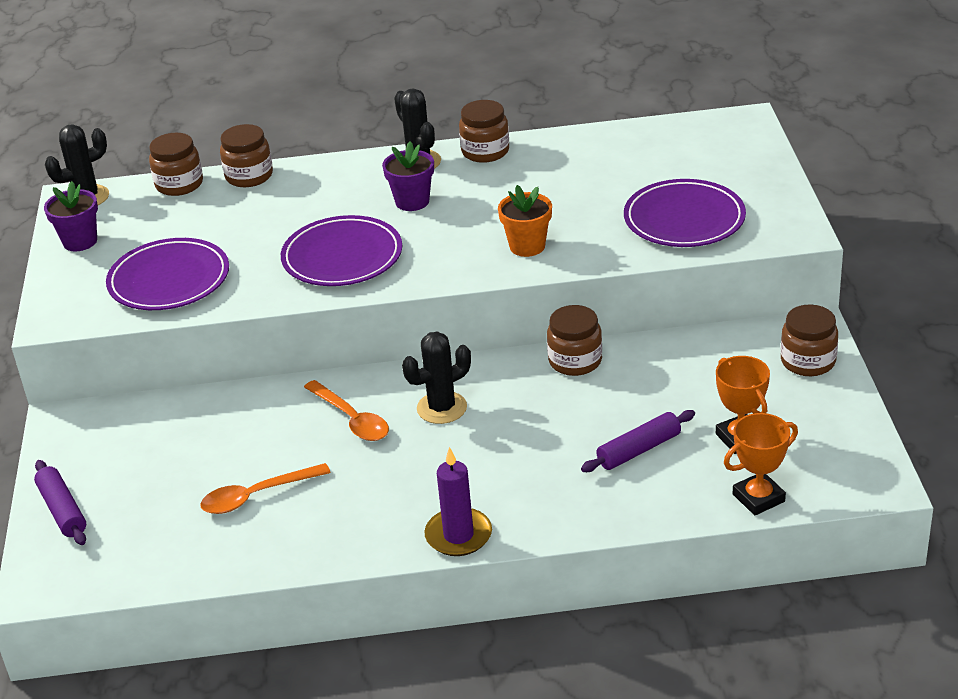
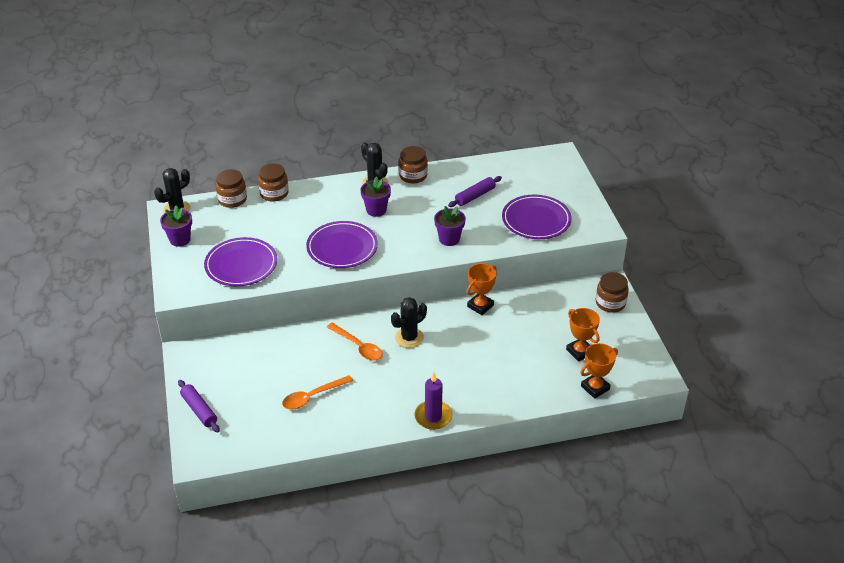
camera: 10 degrees left, 5 degrees up
orange flower pot [498,185,552,257] -> purple flower pot [434,206,466,246]
brown jar [547,305,602,376] -> orange trophy [467,263,496,315]
purple rolling pin [581,410,695,472] -> purple rolling pin moved to [448,176,502,207]

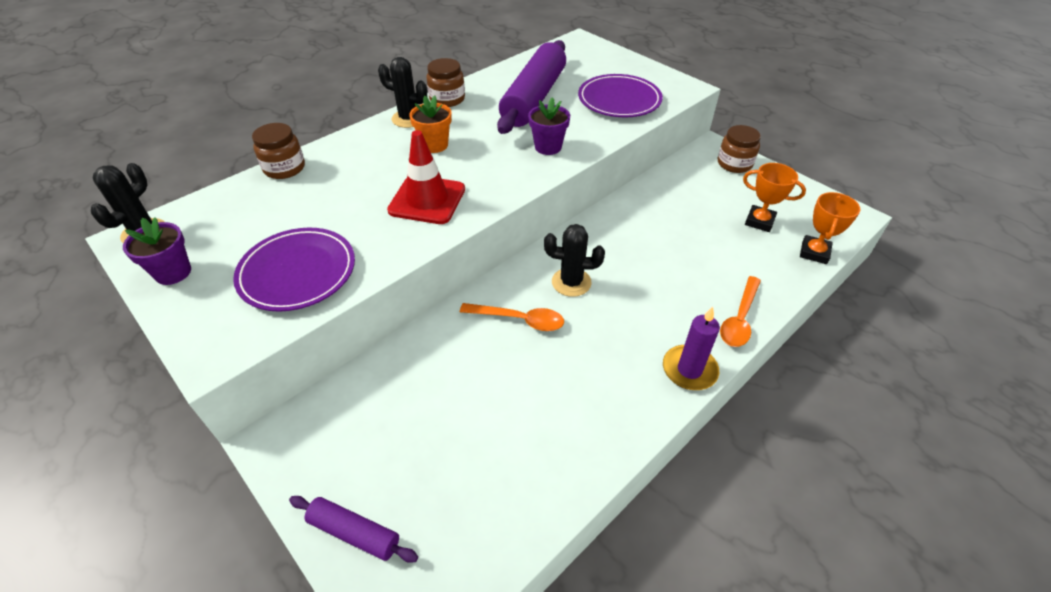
camera: 30 degrees left, 5 degrees up
brown jar [215,169,247,208] -> none
orange spoon [282,375,353,409] -> orange spoon moved to [720,276,761,347]
purple plate [306,221,378,268] -> red traffic cone [387,130,465,224]
purple flower pot [360,176,391,217] -> orange flower pot [409,95,452,153]
black cactus [391,297,427,348] -> black cactus turned 75 degrees clockwise [544,224,605,297]
purple rolling pin [448,176,502,207] -> purple rolling pin [497,40,566,134], size x2.10
orange trophy [467,263,496,315] -> none

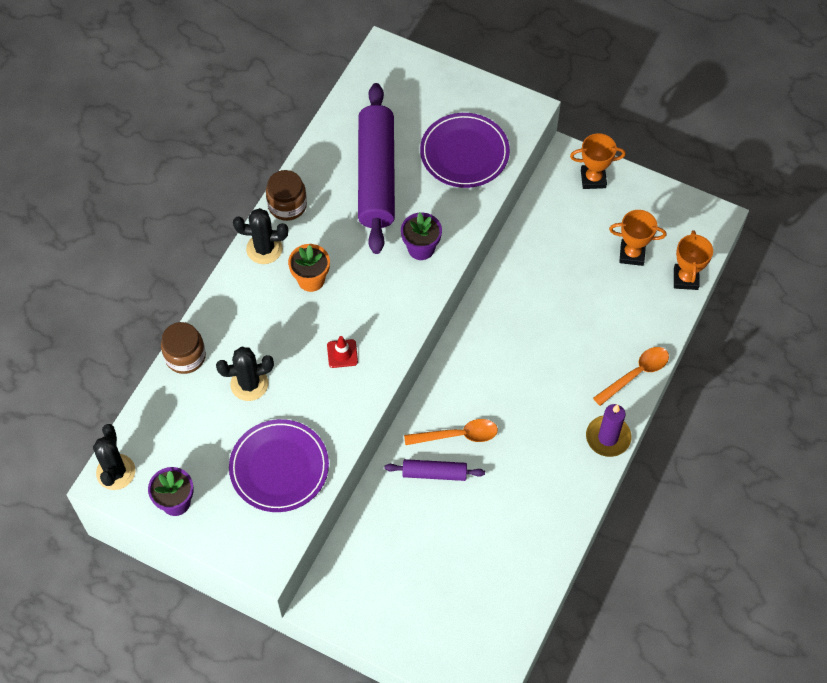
camera: 20 degrees left, 15 degrees up
purple rolling pin [289,496,418,563] -> purple rolling pin moved to [384,459,485,481]
red traffic cone [387,130,465,224] -> red traffic cone [327,336,358,368], size x0.49
black cactus [544,224,605,297] -> black cactus moved to [216,347,274,401]
brown jar [718,125,761,173] -> orange trophy [570,133,626,189]
orange spoon [720,276,761,347] -> orange spoon turned 135 degrees counterclockwise [593,347,669,406]

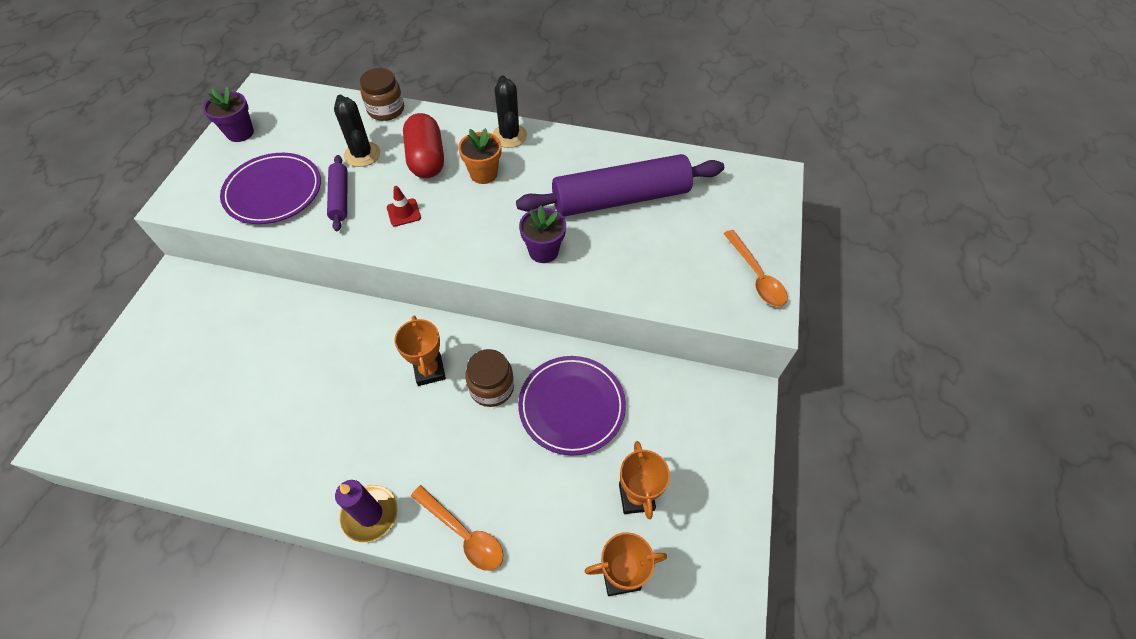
camera: 75 degrees right, 5 degrees down
black cactus [93,424,135,490] -> none
brown jar [266,170,307,221] -> brown jar moved to [465,349,514,407]
purple rolling pin [384,459,485,481] -> purple rolling pin moved to [327,155,348,231]
orange spoon [404,419,498,445] -> orange spoon moved to [723,230,788,307]
purple plate [420,113,510,188] -> purple plate moved to [518,356,626,455]
orange trophy [570,133,626,189] -> orange trophy moved to [395,316,446,386]
none -> red capsule [403,113,444,178]

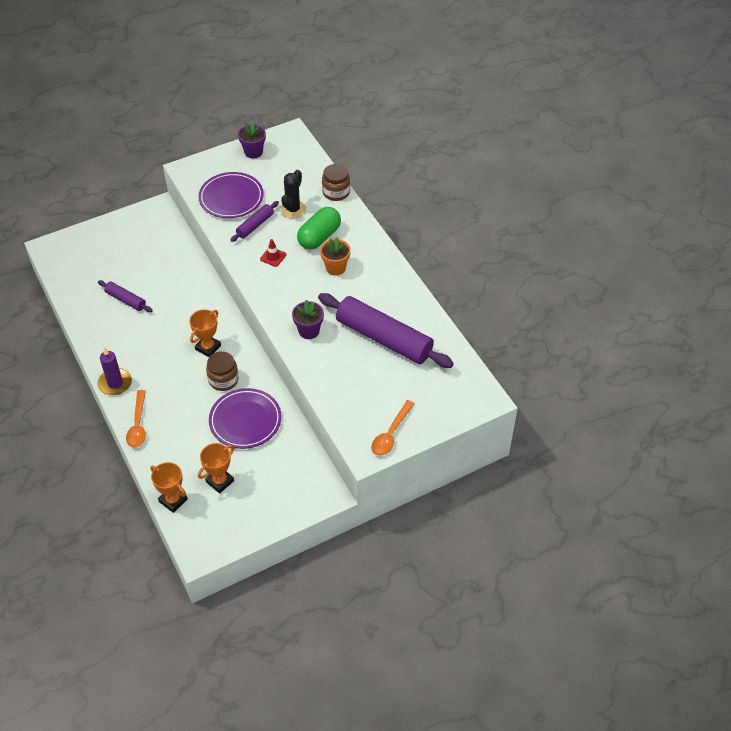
camera: 50 degrees right, 5 degrees down
red capsule [403,113,444,178] -> green capsule [297,207,341,250]
black cactus [493,76,527,148] -> none
none -> purple rolling pin [98,280,153,312]

